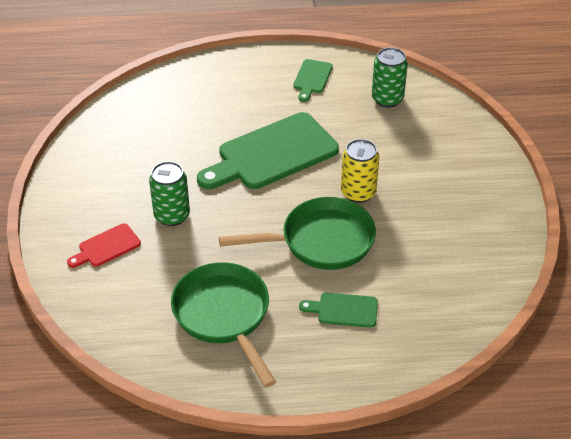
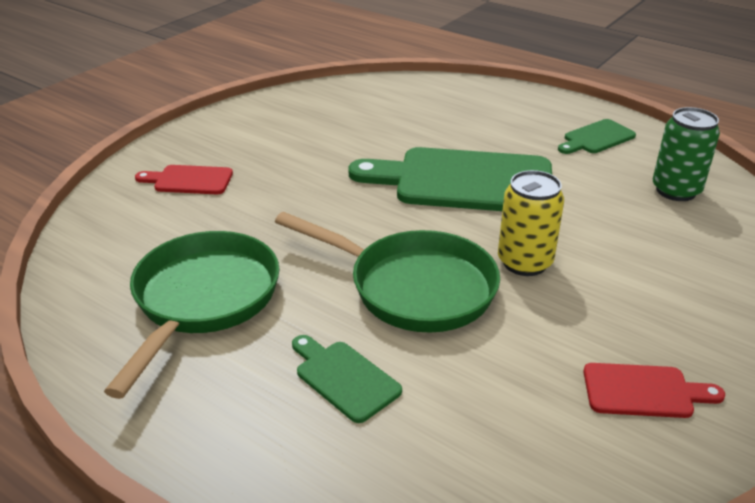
camera: 40 degrees right, 10 degrees down
green can [149,161,190,226] -> none
none -> red cutting board [584,363,725,418]

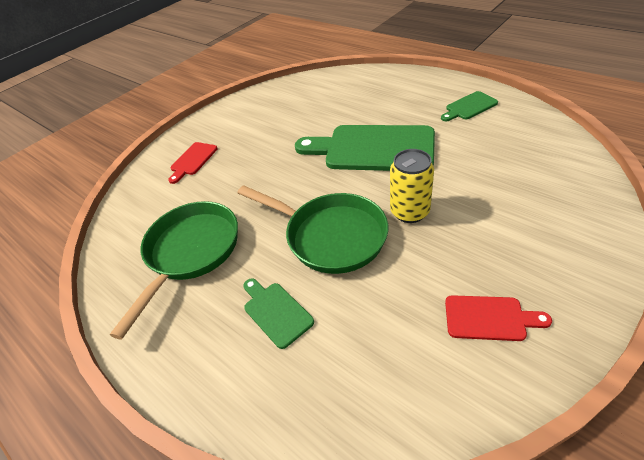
camera: 10 degrees right, 10 degrees up
red cutting board [135,165,233,194] -> red cutting board turned 75 degrees counterclockwise [168,142,218,184]
green can [653,107,720,201] -> none

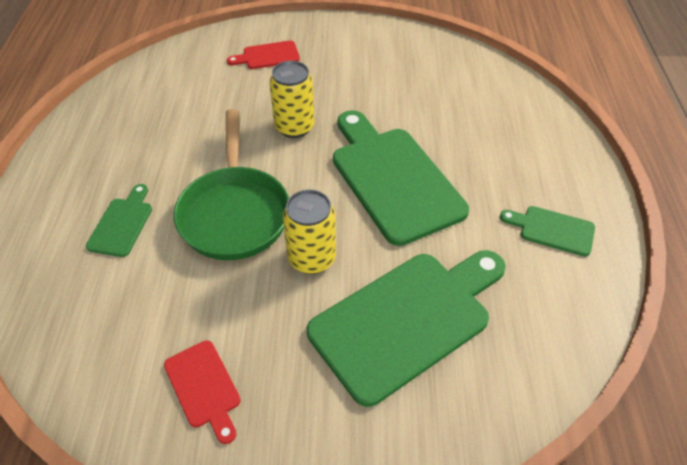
camera: 45 degrees right, 5 degrees up
green pan [110,201,238,339] -> none
none -> yellow can [269,61,315,138]
none -> green cutting board [307,250,506,407]

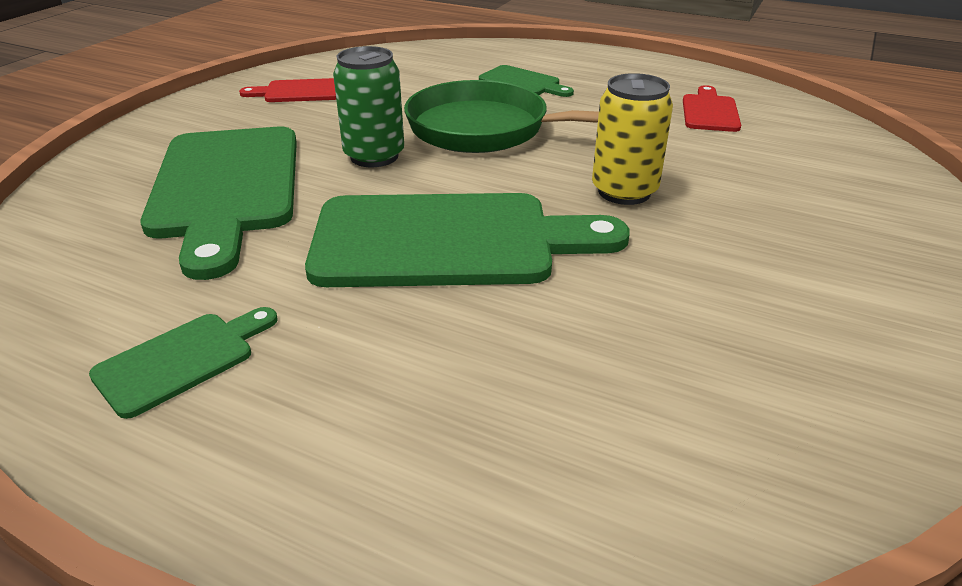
camera: 115 degrees right, 15 degrees down
red cutting board [227,40,300,69] -> red cutting board moved to [683,85,741,132]
yellow can [283,190,336,274] -> green can [333,46,404,167]

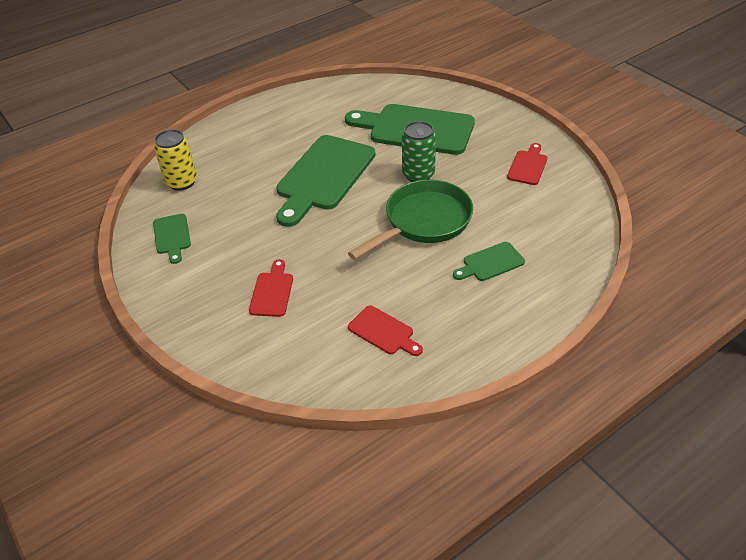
camera: 120 degrees right, 10 degrees up
green cutting board [89,307,278,419] -> green cutting board moved to [153,214,191,264]
yellow can [592,73,673,205] -> yellow can moved to [154,129,197,191]
none -> red cutting board [249,259,293,317]

